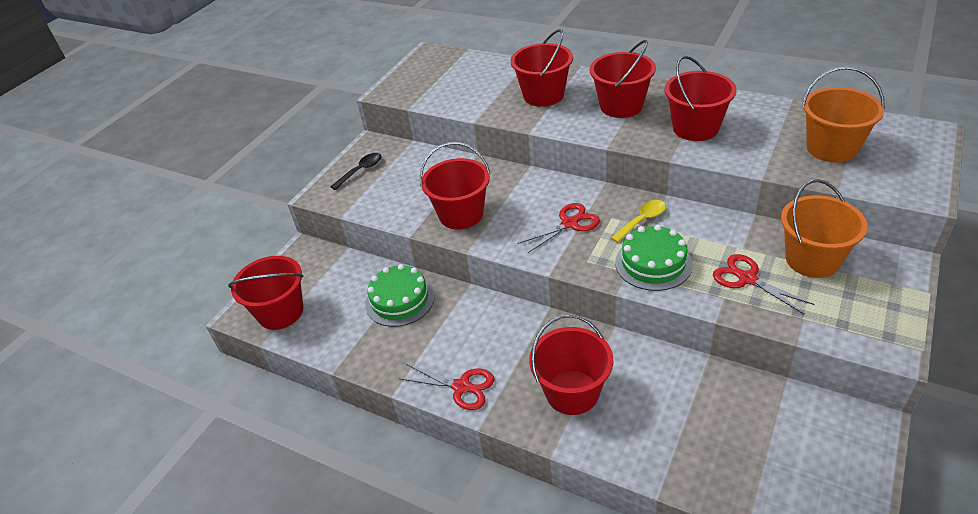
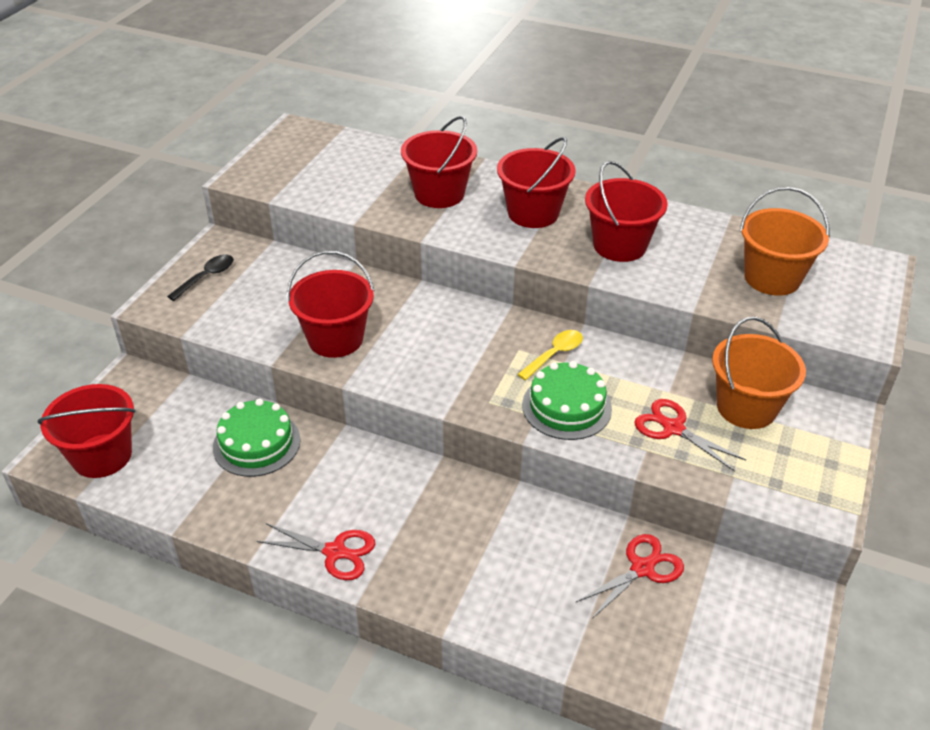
camera: 10 degrees left, 0 degrees up
red scissors [518,203,600,253] -> red scissors moved to [576,534,684,619]
red bucket [529,314,613,415] -> none

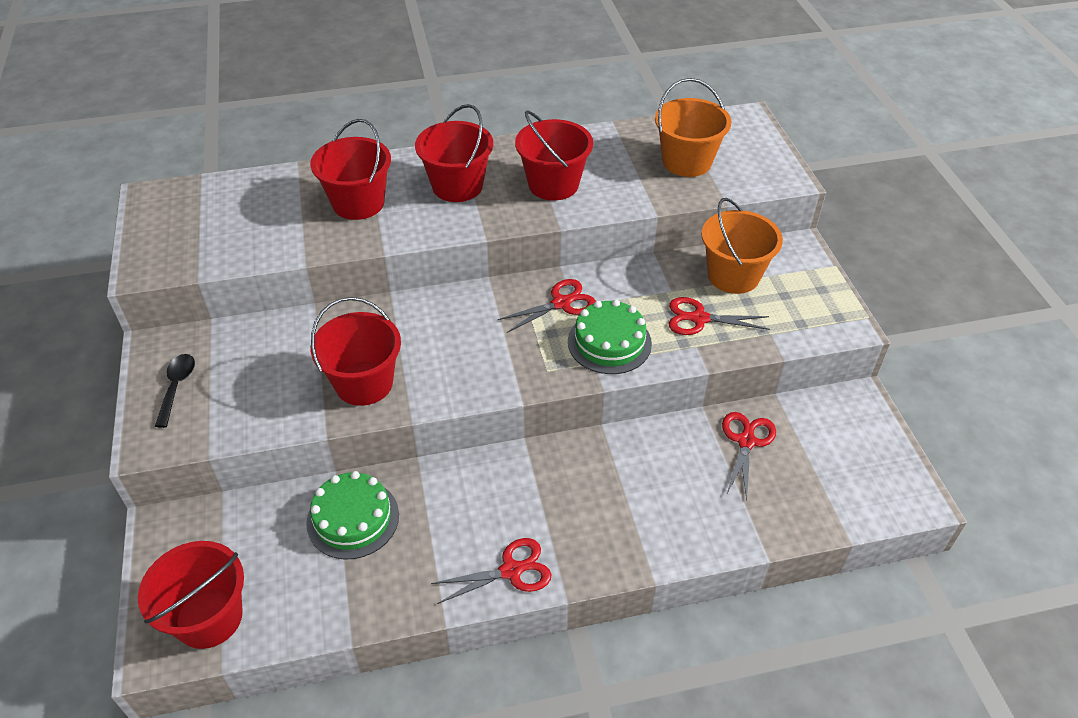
camera: 35 degrees left, 5 degrees up
yellow spoon [517,330,583,380] -> red scissors [498,279,596,333]

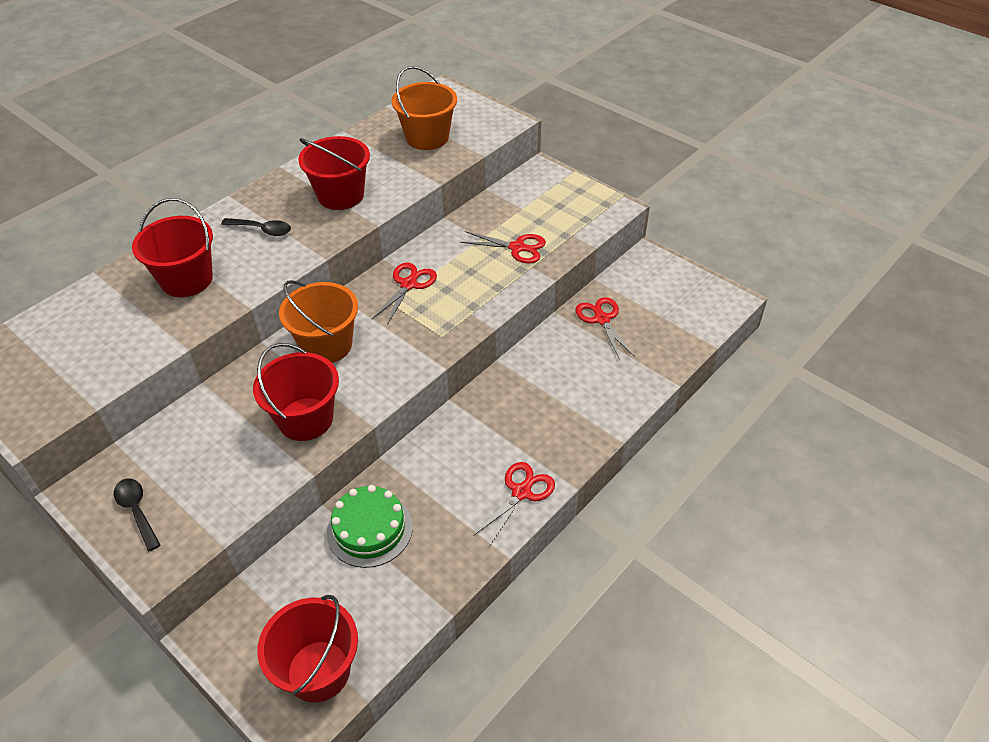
camera: 35 degrees left, 0 degrees up
red bucket [415,104,493,202] -> black spoon [221,218,291,236]
green cake [568,299,652,374] -> none
red scissors [669,297,770,335] -> red scissors turned 135 degrees counterclockwise [460,231,546,264]
orange bucket [701,198,783,294] -> orange bucket moved to [279,280,358,363]

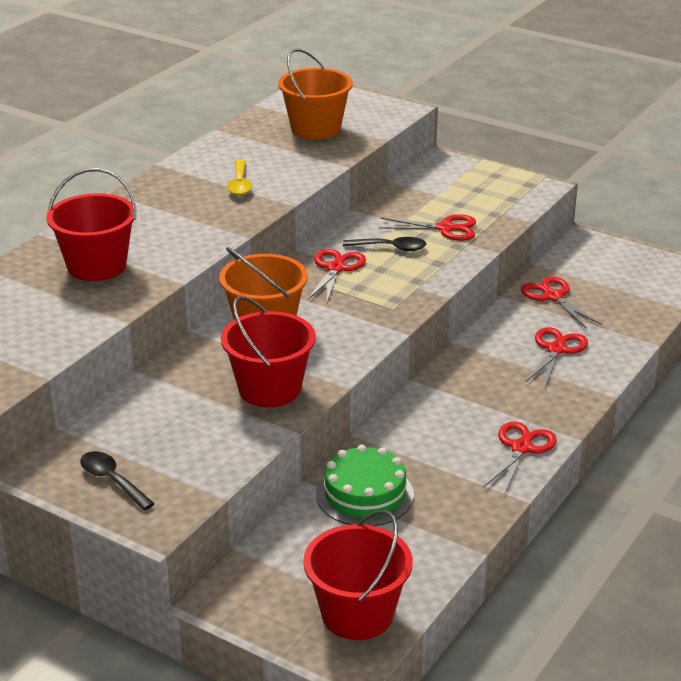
camera: 10 degrees left, 15 degrees down
black spoon [221,218,291,236] -> black spoon moved to [343,237,426,251]
red bucket [298,136,370,210] -> yellow spoon [227,159,252,195]
none -> red scissors [525,327,588,387]

